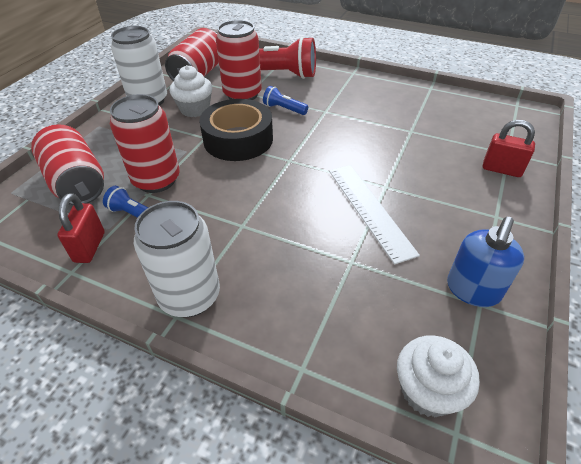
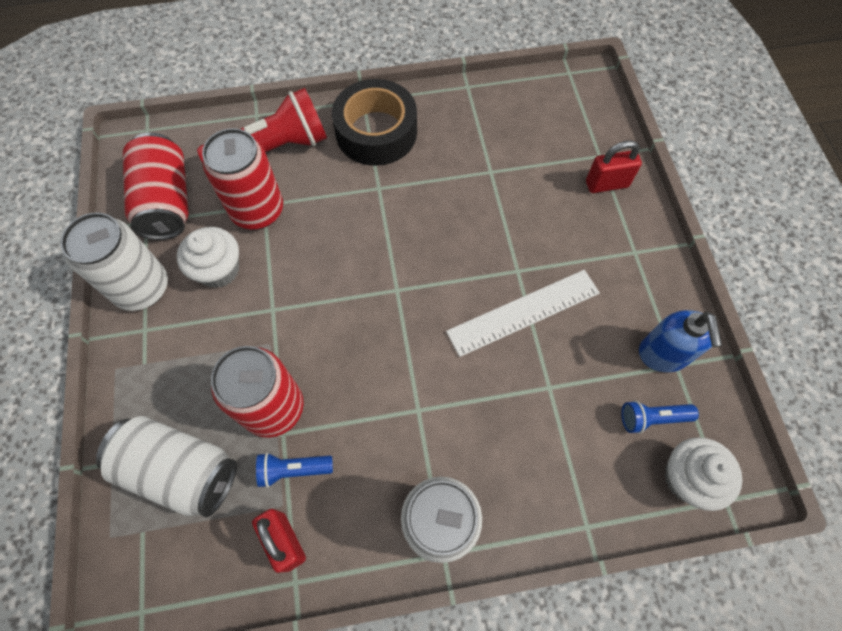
camera: 35 degrees left, 20 degrees up
red can [31,124,104,205] -> white can [96,416,237,518]
black tape [199,99,273,161] -> black tape moved to [332,79,417,166]
blue flashlight [263,86,308,115] -> blue flashlight moved to [621,400,699,434]
white ruler [329,165,420,265] -> white ruler turned 60 degrees counterclockwise [446,270,600,357]

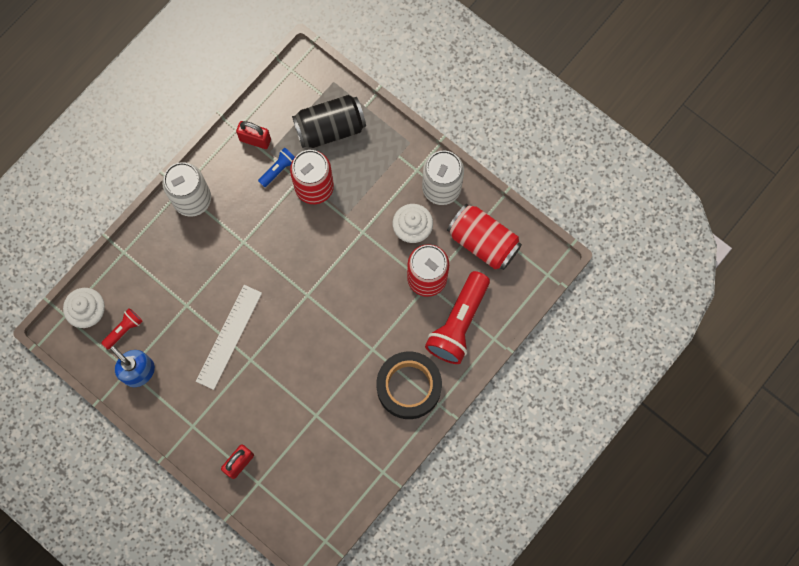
camera: 140 degrees right, 10 degrees up
white can [96,416,237,518] -> black can [292,95,366,148]
blue flashlight [621,400,699,434] -> red flashlight [101,308,142,349]

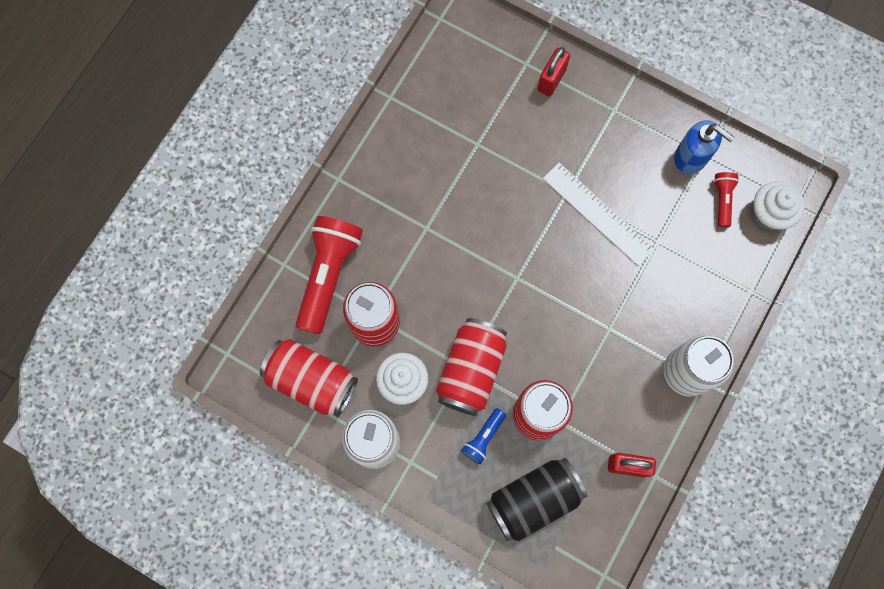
camera: 170 degrees right, 0 degrees up
red flashlight [101,308,142,349] -> red flashlight turned 150 degrees clockwise [714,172,739,228]
white ruler [196,285,262,390] -> white ruler turned 60 degrees counterclockwise [543,163,654,266]
blue flashlight [258,147,295,187] -> blue flashlight moved to [461,408,506,464]
black tape [376,351,442,419] -> none
none -> red can [436,318,507,416]

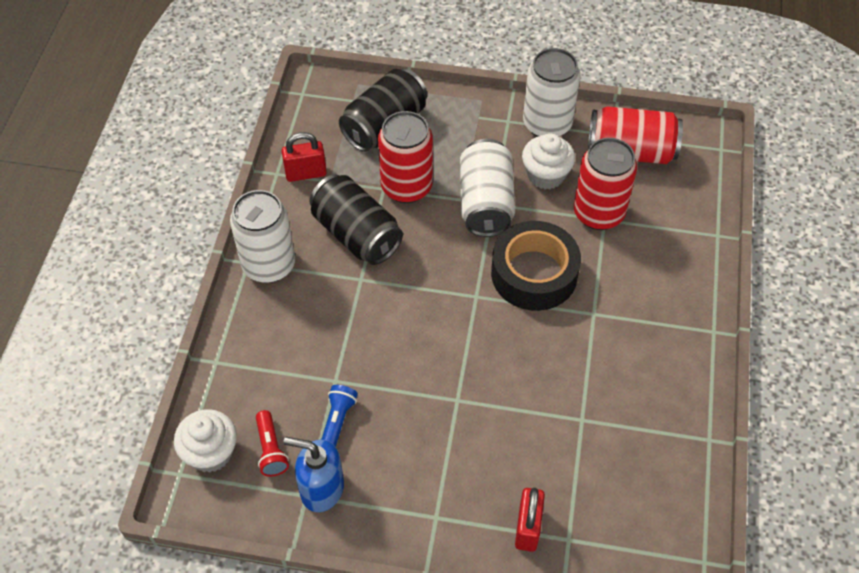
camera: 160 degrees right, 20 degrees down
red flashlight [296,216,363,334] -> none
red can [436,318,507,416] -> white can [460,139,515,237]
blue flashlight [461,408,506,464] -> blue flashlight moved to [321,385,358,447]
white ruler [543,163,654,266] -> none
none -> black can [310,174,403,265]
none -> black tape [491,221,581,311]

